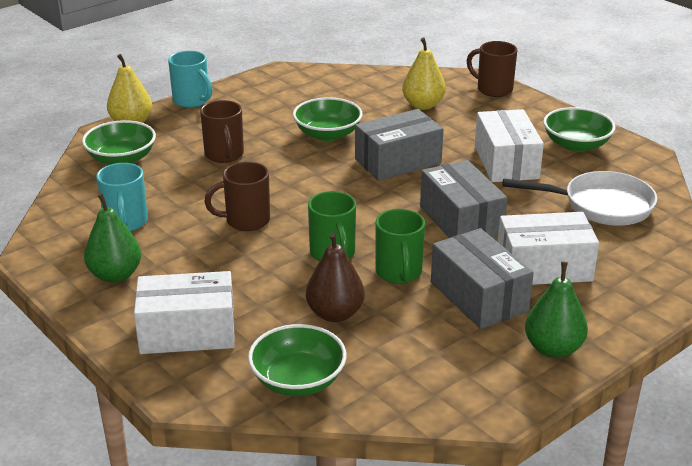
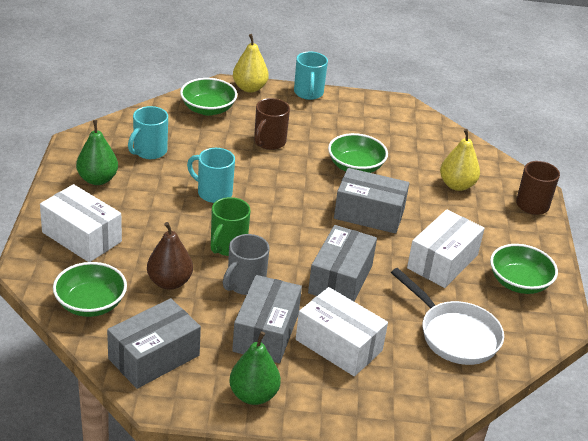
camera: 40 degrees right, 5 degrees up
brown mug [204,162,270,231] -> turquoise mug [187,148,235,203]
green mug [376,209,425,284] -> grey mug [223,234,270,295]
none -> grey box [107,298,201,389]

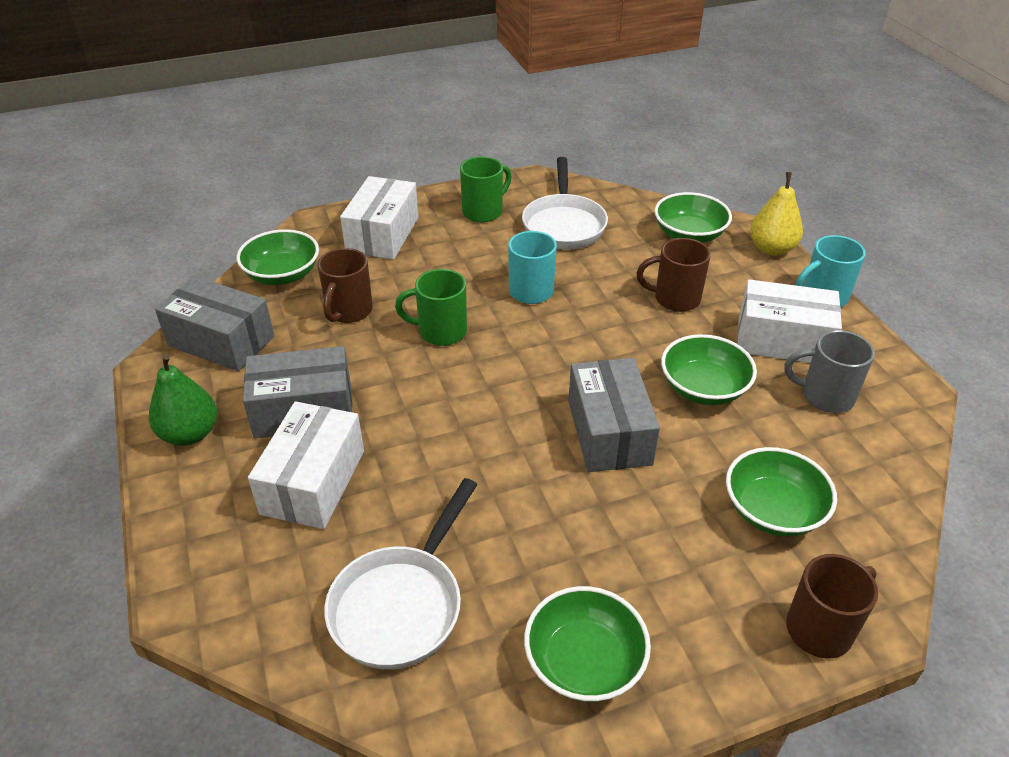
camera: 70 degrees right, 5 degrees up
green pear [76,120,118,185] -> green mug [460,157,512,222]
turquoise mug [128,106,168,159] -> white pan [522,157,608,250]
brown pear [147,222,193,290] -> brown mug [317,248,373,323]
grey mug [223,234,270,295] -> grey mug moved to [785,330,875,413]
grey box [308,225,377,301] -> none
white box [407,209,485,288] -> white box moved to [738,279,842,363]
yellow pear [440,129,480,191] -> green bowl [726,447,837,536]

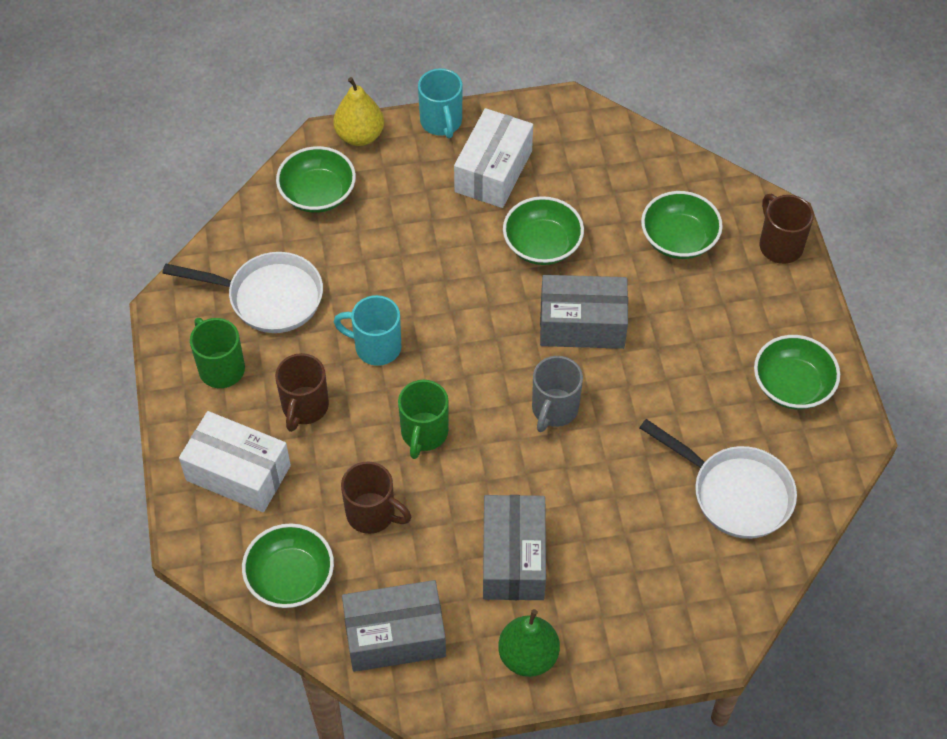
camera: 80 degrees left, 15 degrees up
grey box [155,276,274,371] -> grey box turned 45 degrees clockwise [342,580,446,672]
white box [248,401,364,529] -> none
brown mug [636,238,711,312] -> brown mug moved to [275,353,329,432]
grey mug [785,330,875,413] -> grey mug moved to [532,356,583,432]

